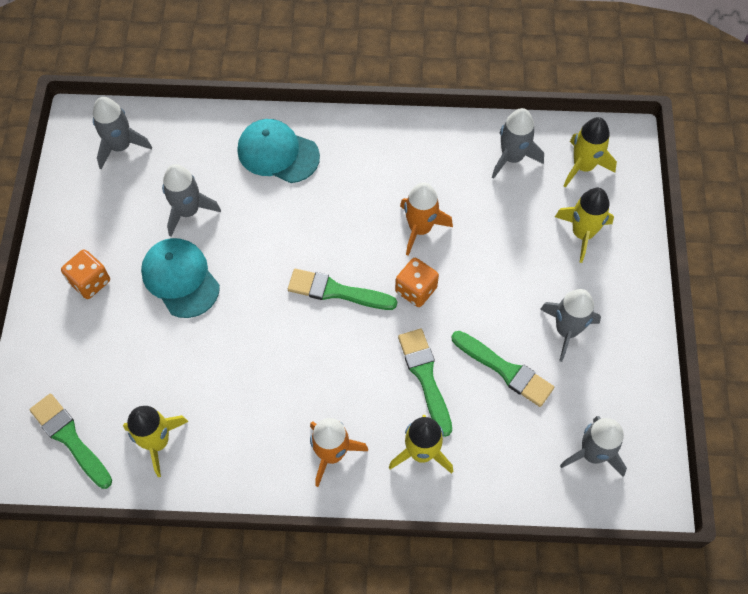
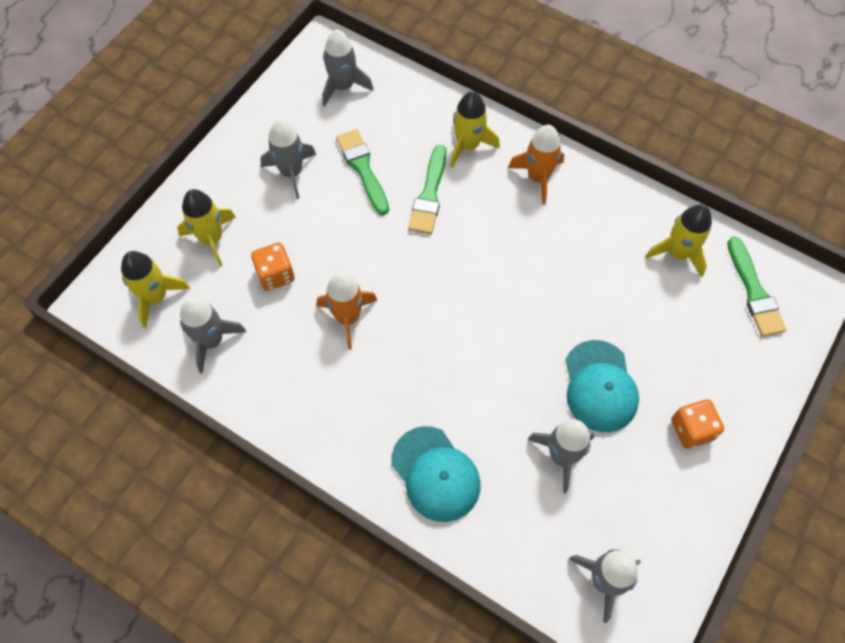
camera: 150 degrees left, 0 degrees up
green brush [288,269,397,310] -> none
orange dice [395,258,439,307] -> orange dice moved to [251,242,295,291]

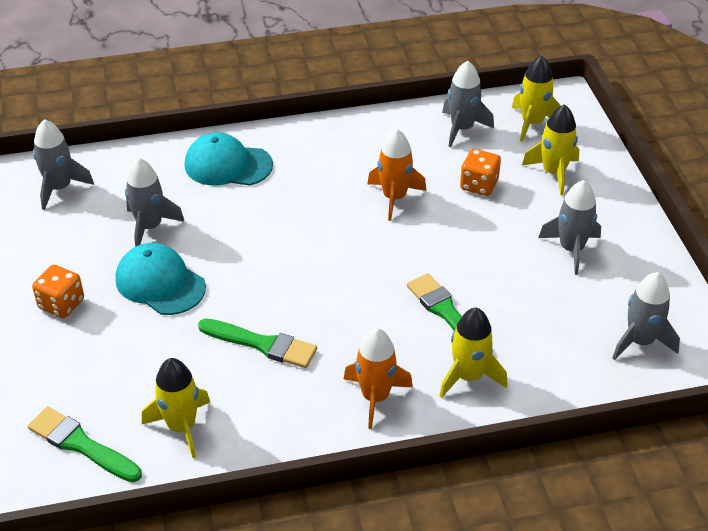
camera: 135 degrees right, 20 degrees down
green brush [336,129,389,215] -> green brush moved to [198,318,317,368]

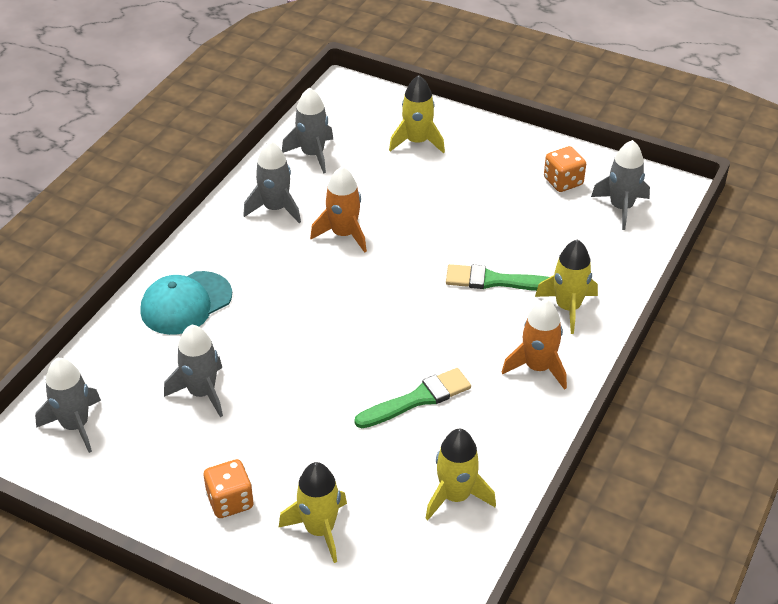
camera: 50 degrees left, 0 degrees up
green brush [28,407,142,483] -> none
turquoise cap [116,243,206,315] -> none
orange dice [460,149,501,196] -> orange dice moved to [544,146,586,192]
yellow rocket [512,55,561,142] -> yellow rocket moved to [279,462,347,563]
grey rocket [538,180,601,275] -> grey rocket moved to [243,141,301,223]

